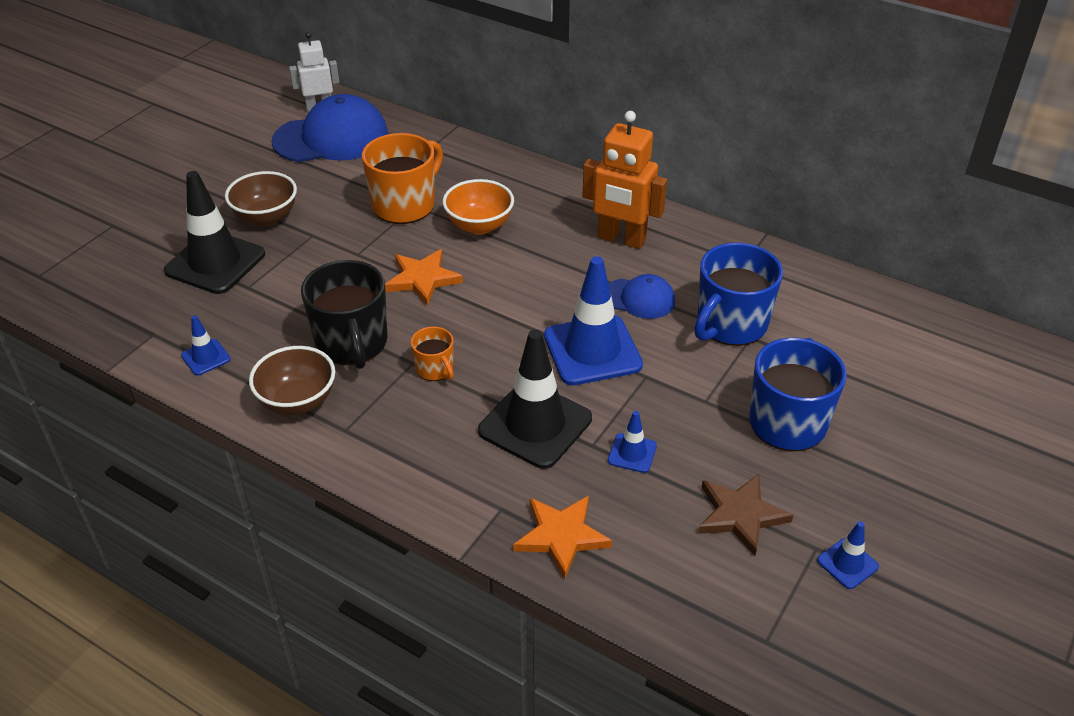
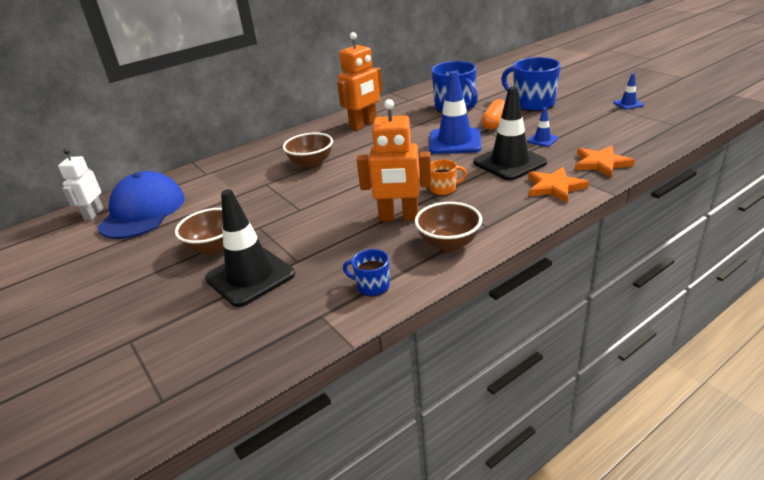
camera: 65 degrees left, 10 degrees down
blue traffic cone [181,315,231,375] -> blue mug [343,249,390,297]
black mug [301,260,388,369] -> orange robot [357,99,432,222]
orange mug [362,133,443,224] -> none
orange star [385,249,463,306] -> orange star moved to [528,167,589,203]
orange bowl [443,179,514,235] -> brown bowl [283,133,333,168]
blue cap [608,274,675,319] -> none
brown star [698,474,794,556] -> none
none -> orange capsule [481,99,505,130]

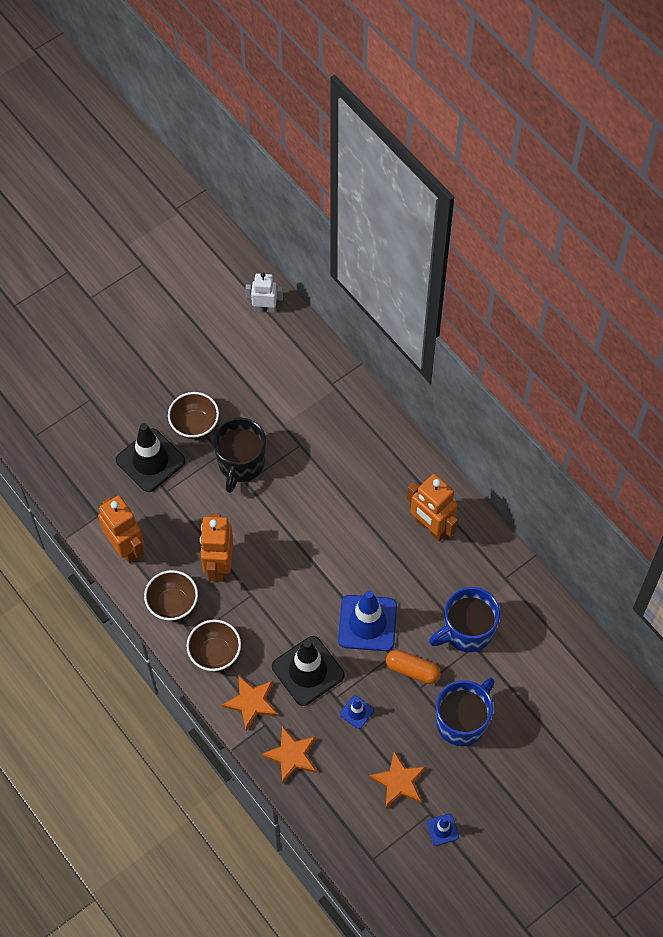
camera: 85 degrees right, 30 degrees up
blue cap [97,171,185,239] -> none
brown bowl [283,133,333,168] -> brown bowl moved to [186,620,241,671]
blue mug [343,249,390,297] -> orange robot [98,495,144,564]
orange mug [430,159,467,196] -> none
none -> black mug [213,417,266,493]
none -> orange star [369,751,427,808]

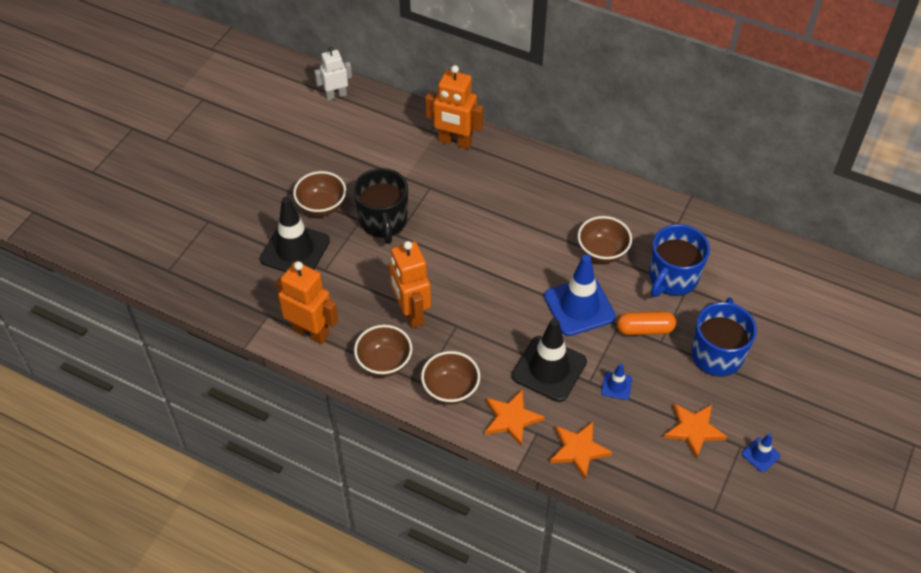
camera: 25 degrees left, 10 degrees down
orange robot [407,474,458,541] -> orange robot moved to [425,65,483,149]
none -> brown bowl [578,216,632,263]

